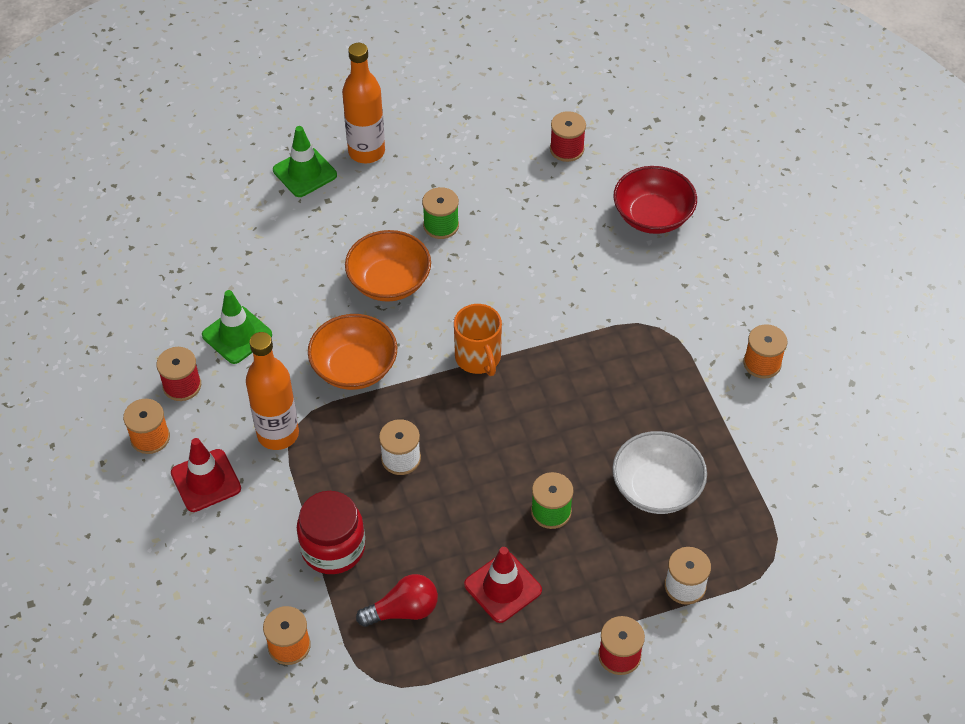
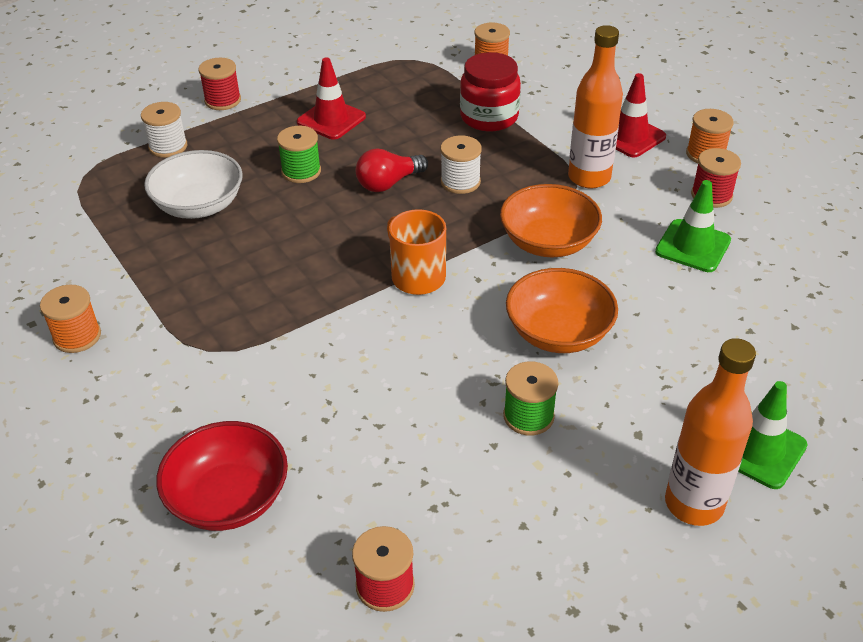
camera: 165 degrees right, 10 degrees down
red light bulb [356,574,438,627] -> red light bulb moved to [356,148,428,192]

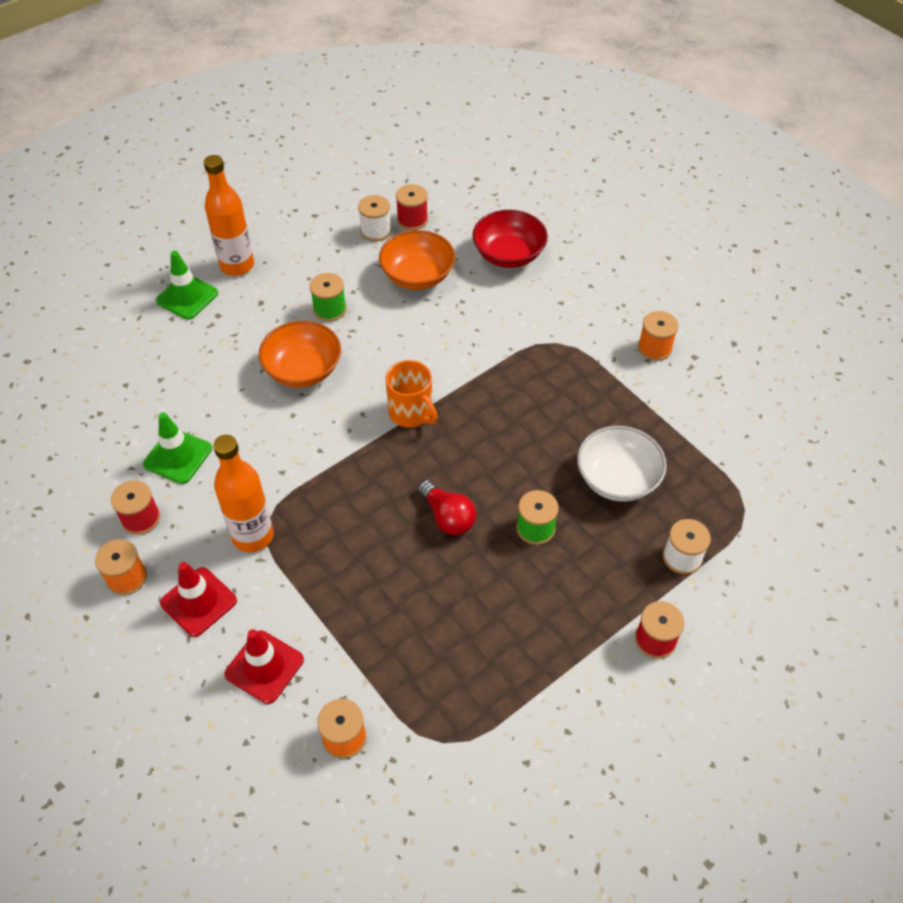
camera: 175 degrees right, 10 degrees up
red traffic cone [297,57,366,140] -> red traffic cone moved to [224,629,304,704]
red light bulb [356,148,428,192] -> red light bulb turned 90 degrees clockwise [418,480,476,535]
white spool [441,136,482,194] -> white spool moved to [358,195,392,242]
red jar [460,52,521,131] -> none
orange bowl [500,184,602,257] -> orange bowl moved to [379,230,455,290]

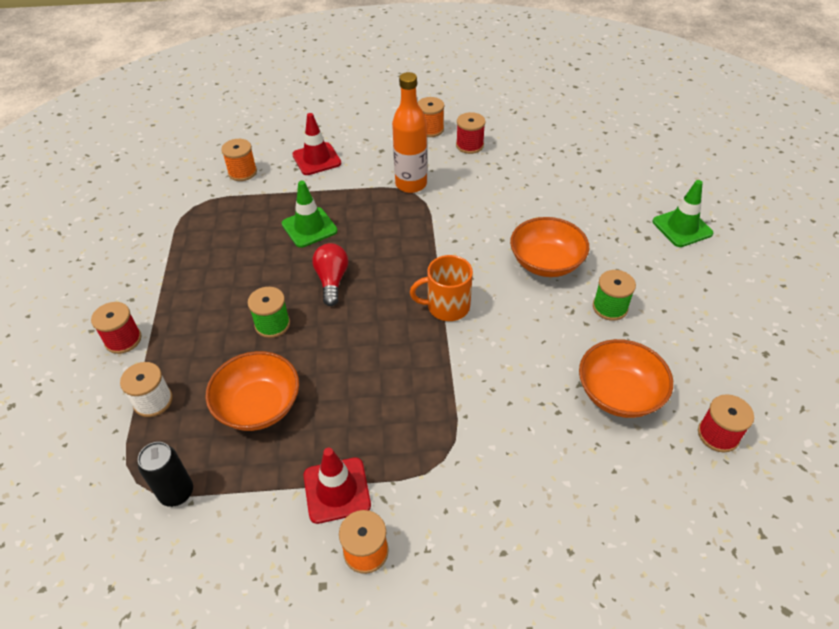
camera: 125 degrees right, 5 degrees down
green traffic cone [143,412,212,484] -> green traffic cone moved to [282,181,338,248]
red traffic cone [160,562,237,637] -> red traffic cone moved to [304,448,371,524]
orange bottle [204,155,254,276] -> none
white spool [358,195,392,242] -> none
red light bulb [418,480,476,535] -> red light bulb turned 90 degrees clockwise [312,243,348,306]
red bowl [472,210,548,268] -> none
white bowl [577,426,667,501] -> orange bowl [205,351,299,431]
none -> black can [138,442,193,507]

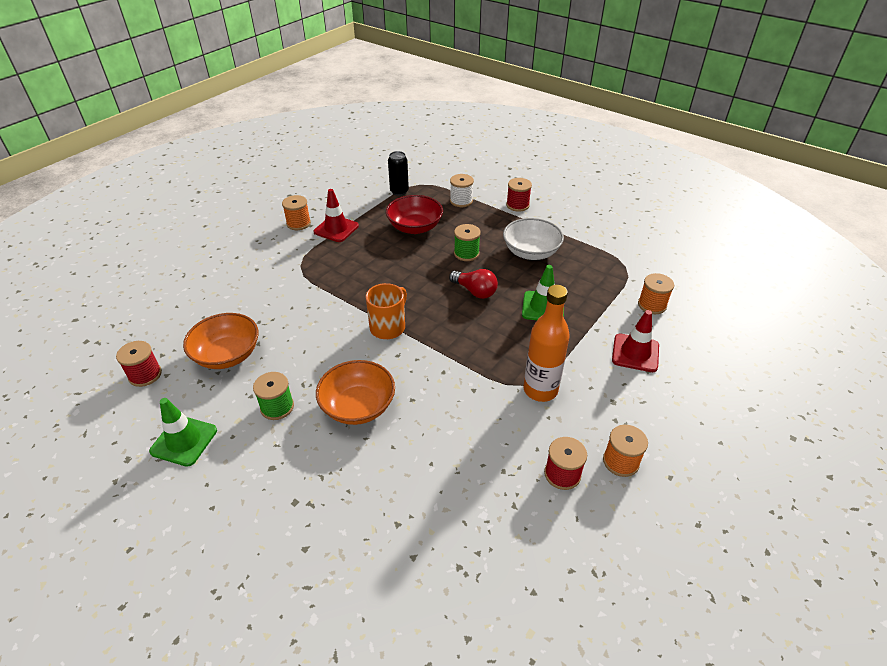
camera: 130 degrees right, 5 degrees down
orange bowl [205,351,299,431] -> red bowl [386,195,443,234]
green traffic cone [653,180,713,247] -> green traffic cone moved to [149,398,217,467]
none -> white bowl [503,218,564,260]

